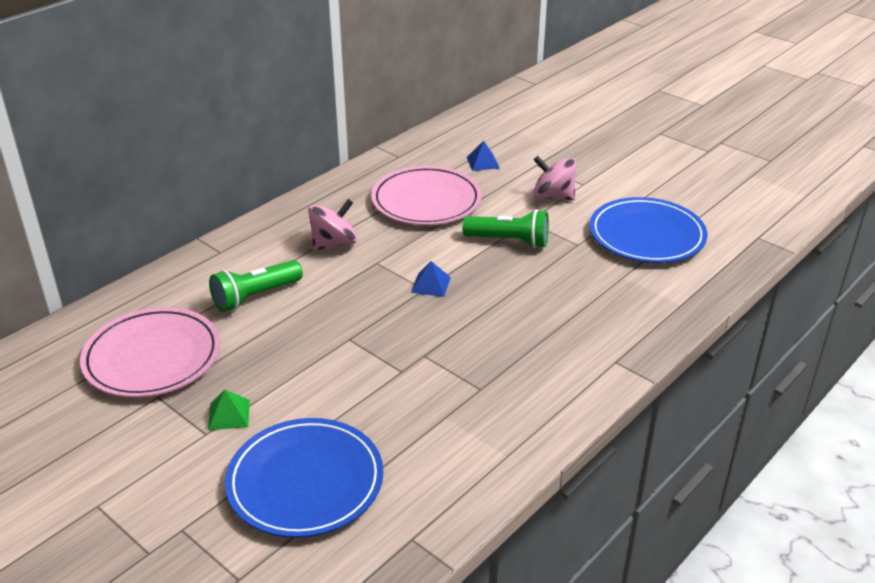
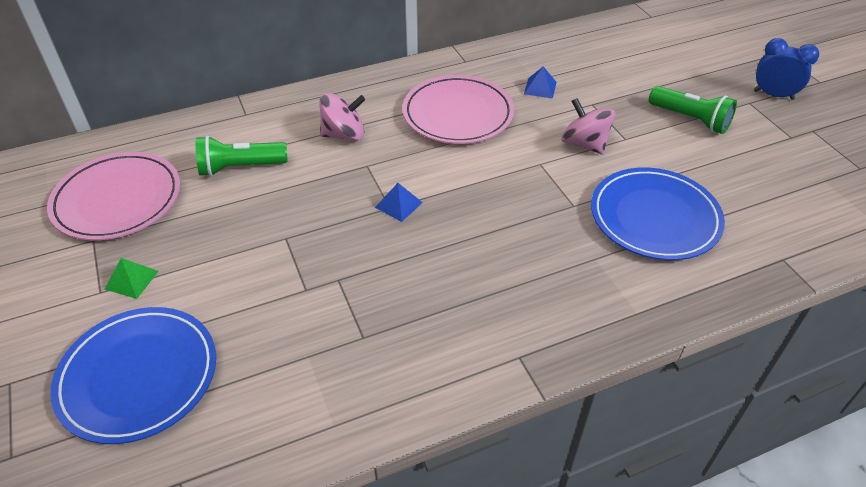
camera: 25 degrees right, 10 degrees up
green flashlight [462,209,549,248] -> green flashlight moved to [649,86,737,134]
none -> blue clock [754,38,819,100]

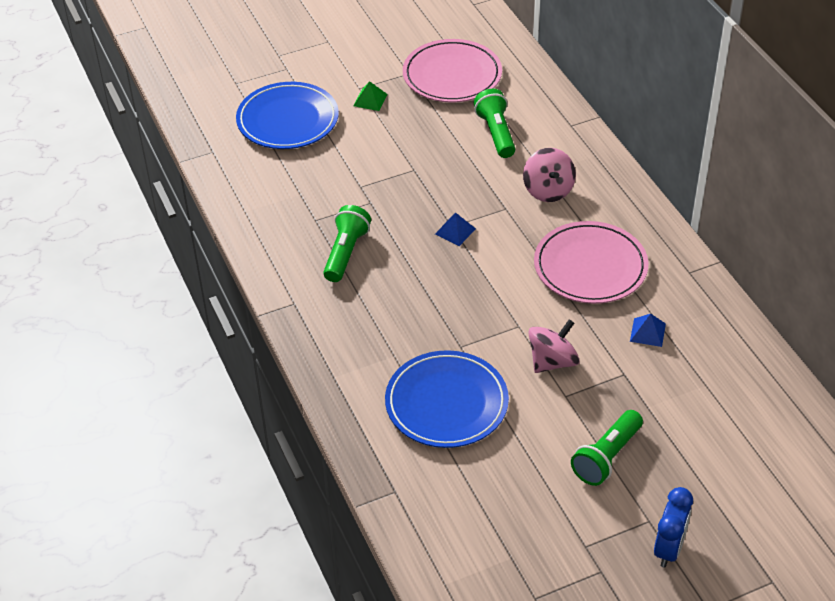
camera: 90 degrees right, 0 degrees up
none -> green flashlight [323,205,371,282]

